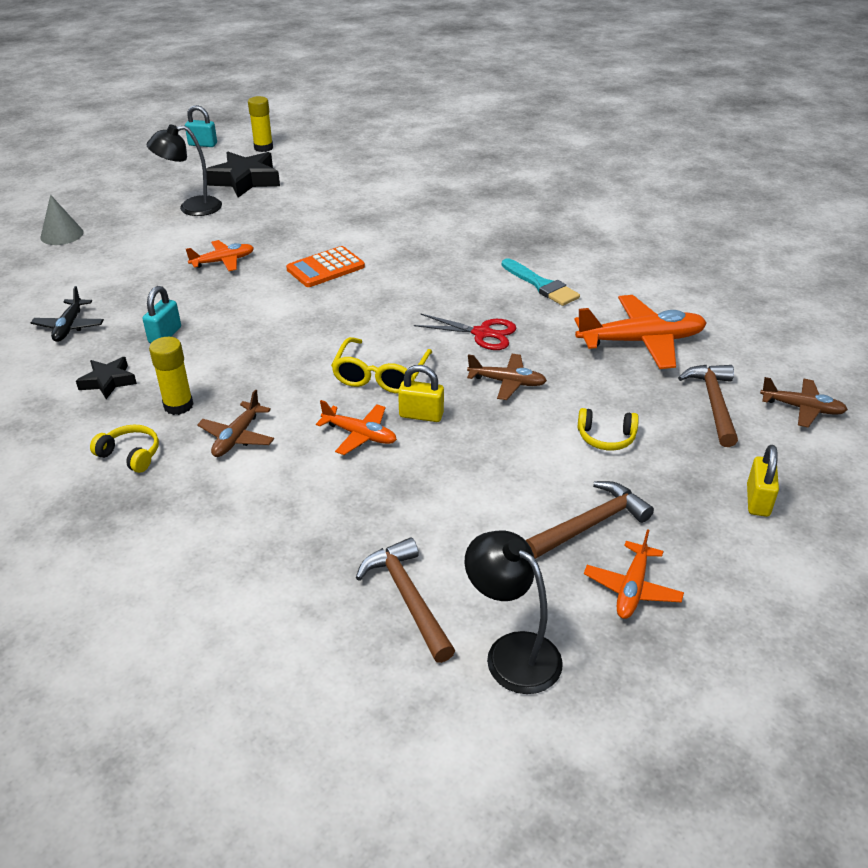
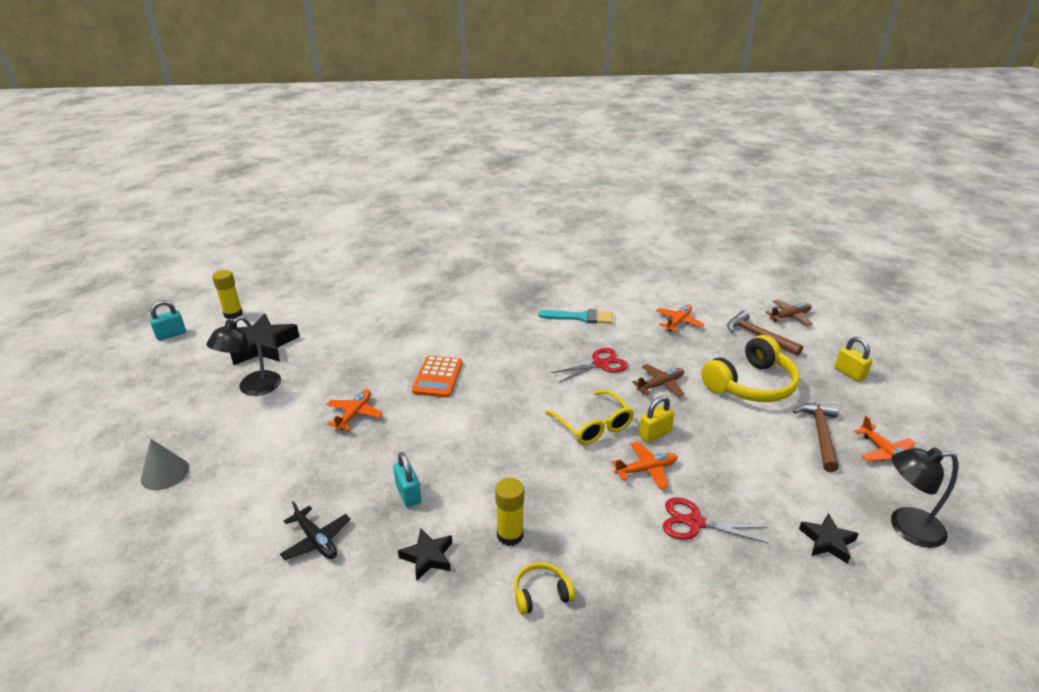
camera: 45 degrees left, 5 degrees down
brown plane [197,390,274,457] -> none
brown hammer [356,537,455,663] -> black star [799,513,859,564]
orange plane [574,295,707,369] -> orange plane [656,305,704,332], size x0.56
yellow headphones [578,408,639,450] -> yellow headphones [701,335,800,402], size x2.11
none -> red scissors [663,497,768,543]

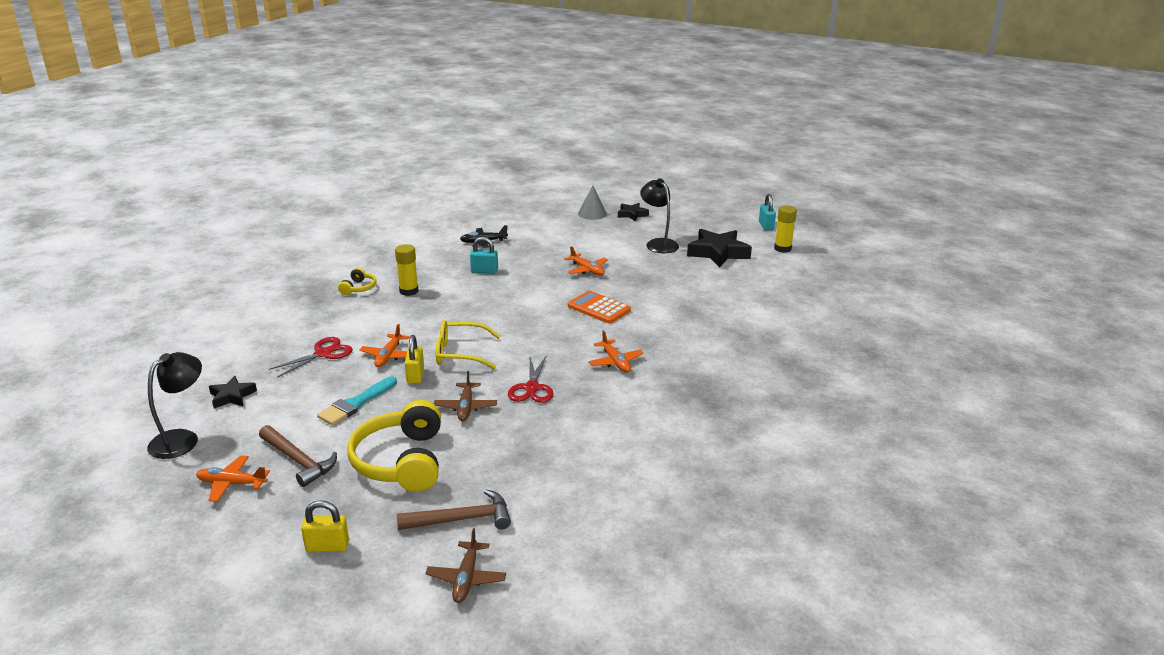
camera: 120 degrees right, 5 degrees down
black star [398,528,452,581] -> black star moved to [618,203,649,221]
turquoise brush [538,309,613,324] -> turquoise brush moved to [317,376,397,425]
orange plane [656,305,704,332] -> orange plane moved to [588,330,644,373]

